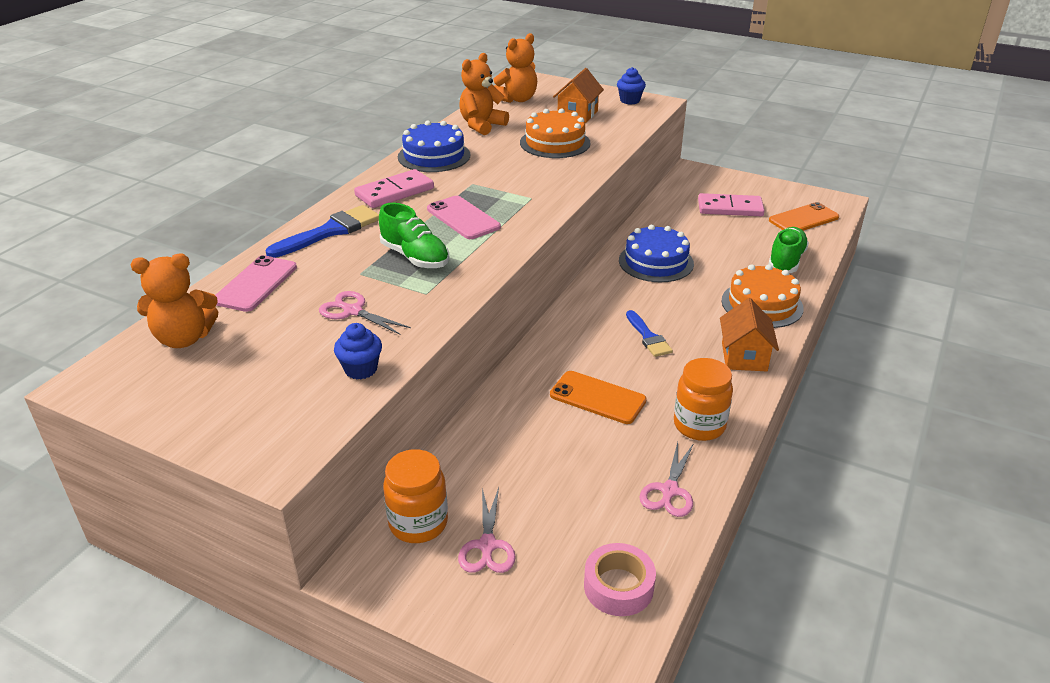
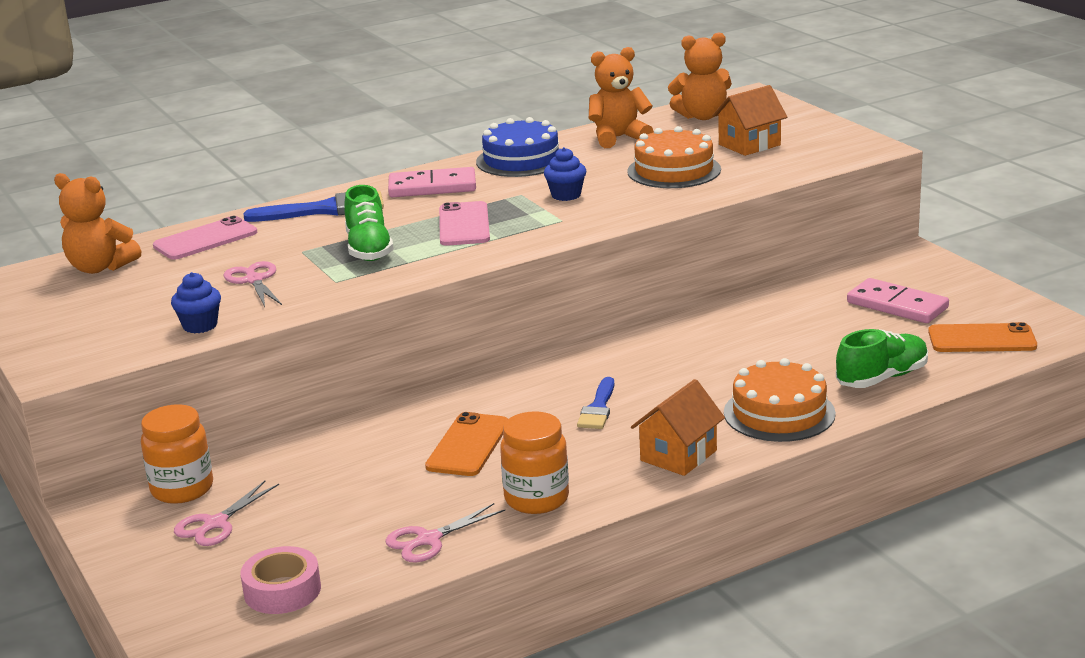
camera: 35 degrees right, 10 degrees down
orange phone [550,371,647,424] -> orange phone turned 45 degrees clockwise [425,412,508,476]
blue cupcake [617,67,646,105] -> blue cupcake moved to [544,147,586,201]
blue cake [619,224,694,282] -> none

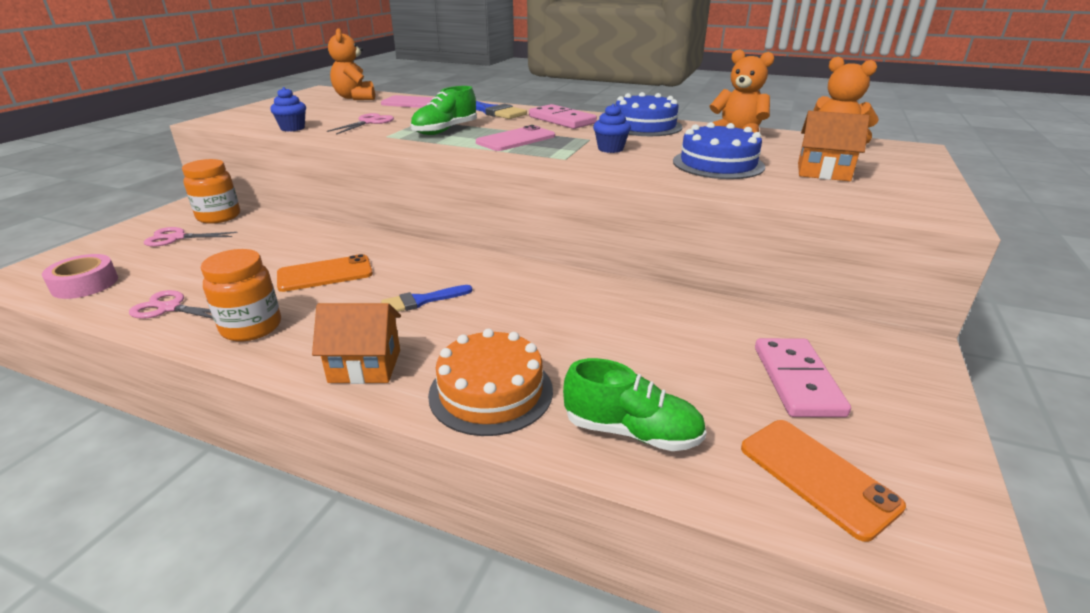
camera: 50 degrees right, 5 degrees up
orange cake [627,126,721,188] -> blue cake [673,122,765,179]

